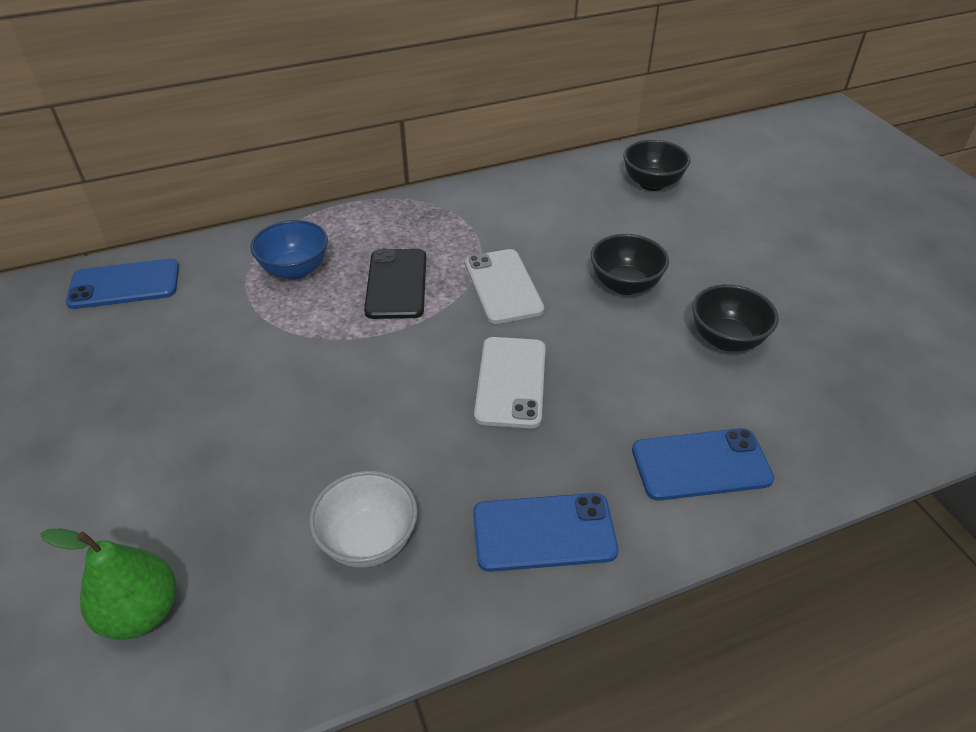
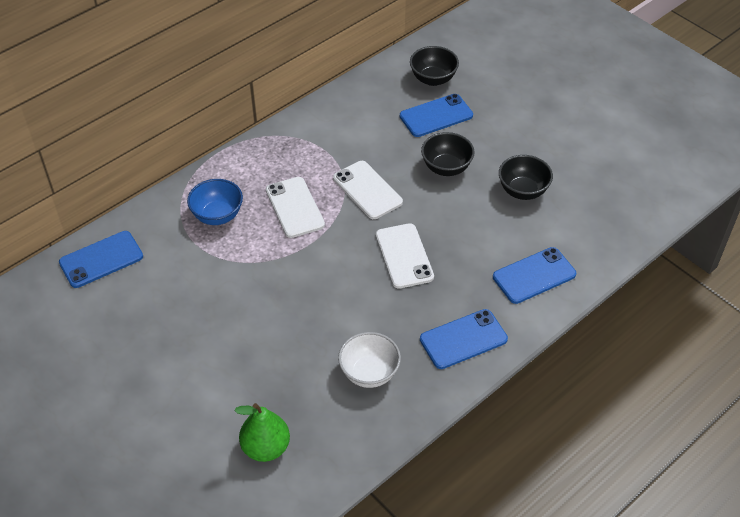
camera: 20 degrees left, 5 degrees up
black phone [364,249,426,319] -> white phone [266,177,325,238]
none -> blue phone [400,94,473,137]

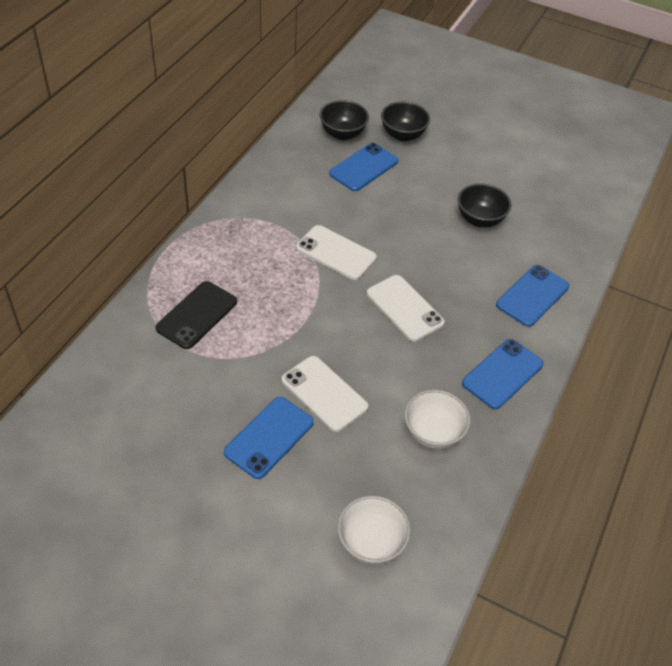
camera: 25 degrees left, 0 degrees up
blue phone [59,231,143,288] -> blue phone moved to [224,397,314,479]
blue bowl [187,179,243,225] -> black phone [155,281,237,349]
green pear [235,403,290,462] -> white bowl [338,496,411,565]
white phone [266,177,325,238] -> white phone moved to [282,356,368,432]
black bowl [421,132,475,176] -> black bowl moved to [381,102,430,142]

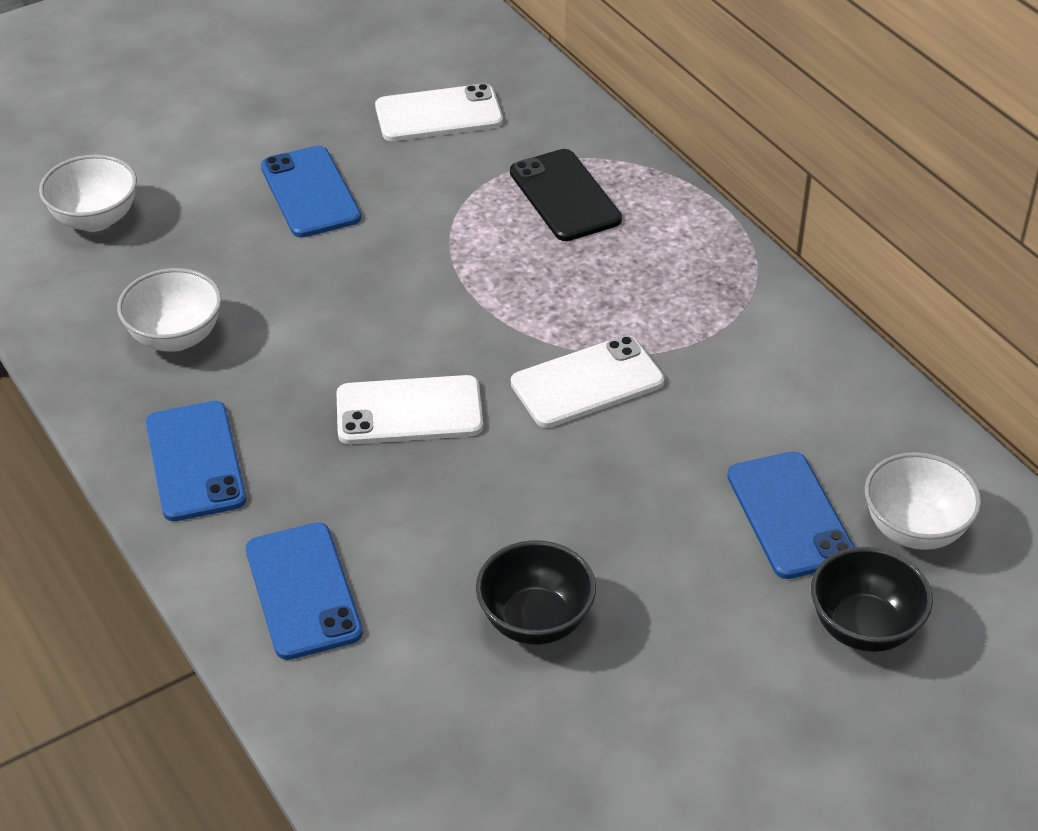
camera: 125 degrees right, 5 degrees down
white phone [282,356,368,432] -> white phone moved to [375,83,503,141]
black bowl [320,100,369,140] -> white bowl [865,452,981,550]

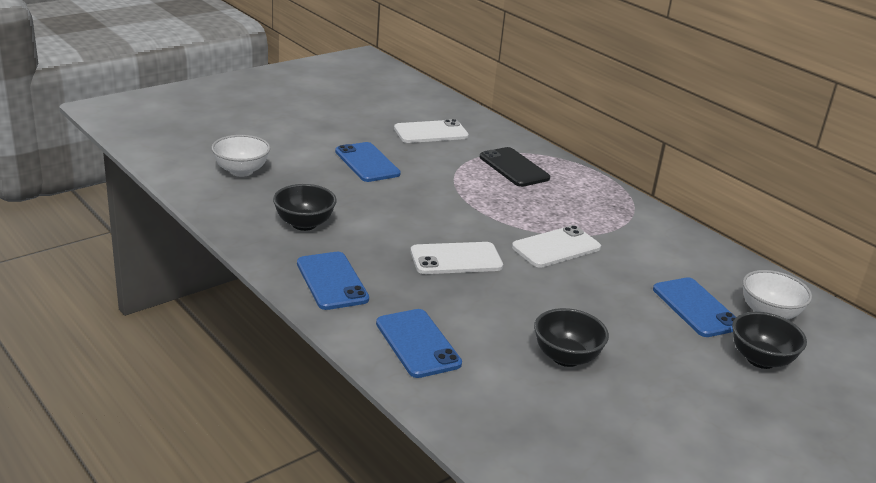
camera: 10 degrees left, 15 degrees down
white bowl [117,268,222,352] -> black bowl [273,184,336,231]

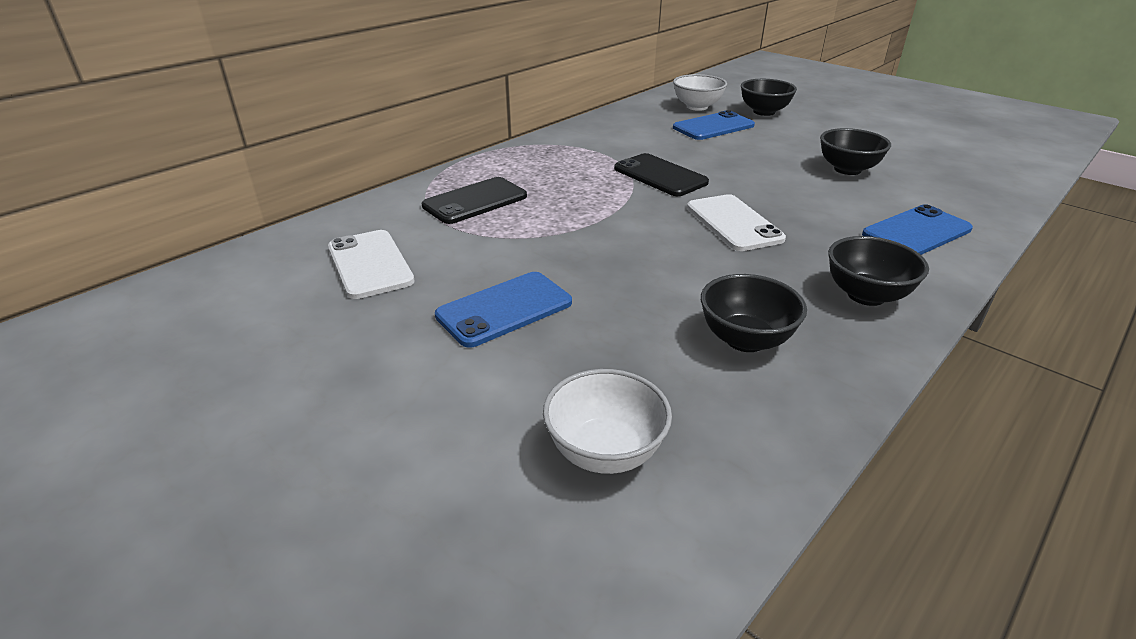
camera: 95 degrees left, 5 degrees up
blue phone [297,252,369,310] -> black bowl [828,236,929,306]
white phone [512,225,601,268] -> black phone [614,153,709,196]

